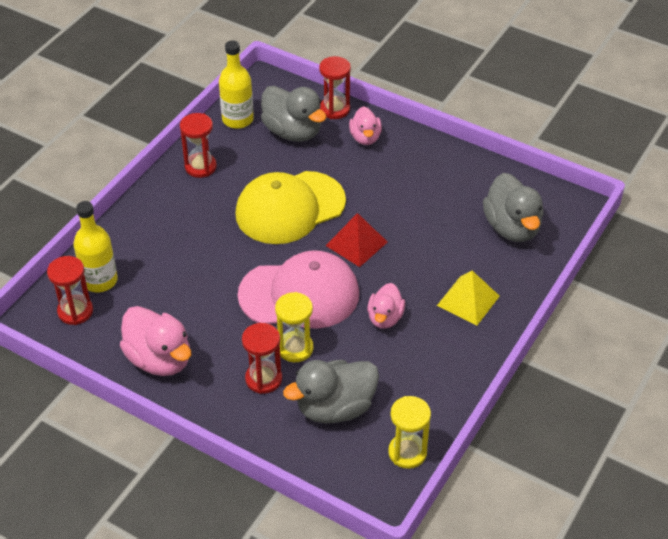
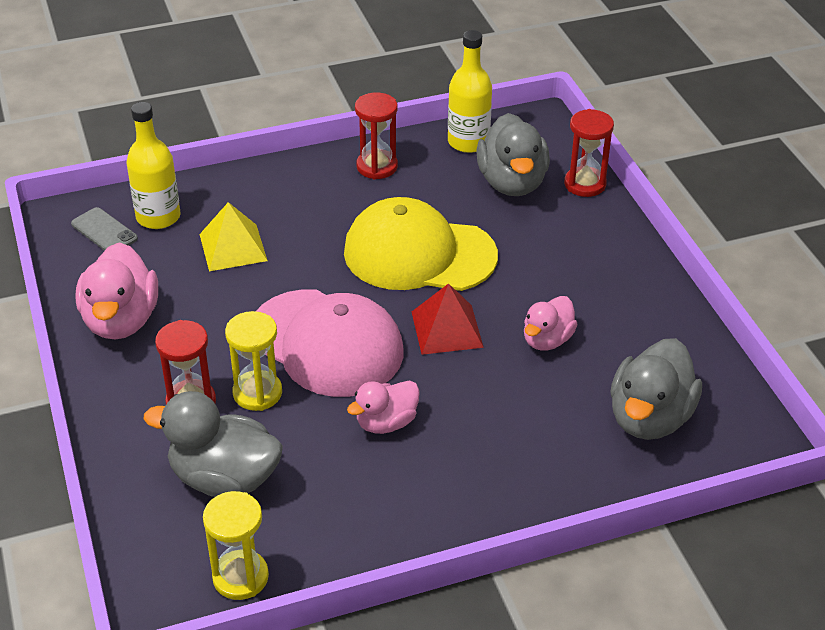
camera: 40 degrees right, 5 degrees down
red hourglass [47,256,93,325] -> grey phone [71,207,138,251]
pink duck [349,106,382,145] -> pink duck moved to [524,296,578,351]
yellow pyramid [437,271,500,326] -> yellow pyramid moved to [199,202,268,271]

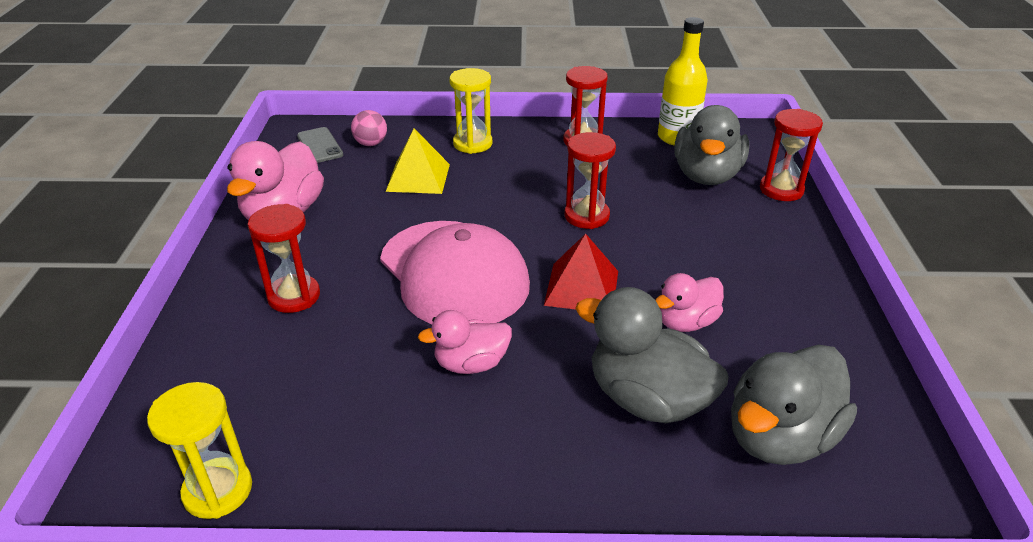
camera: 20 degrees right, 5 degrees down
yellow bottle [126,102,181,229] -> pink ball [351,110,387,146]
grey duck [144,391,283,497] -> grey duck moved to [575,287,729,423]
yellow hourglass [225,311,282,411] -> yellow hourglass moved to [449,68,492,154]
yellow cap [344,197,498,291] -> red hourglass [564,132,616,229]

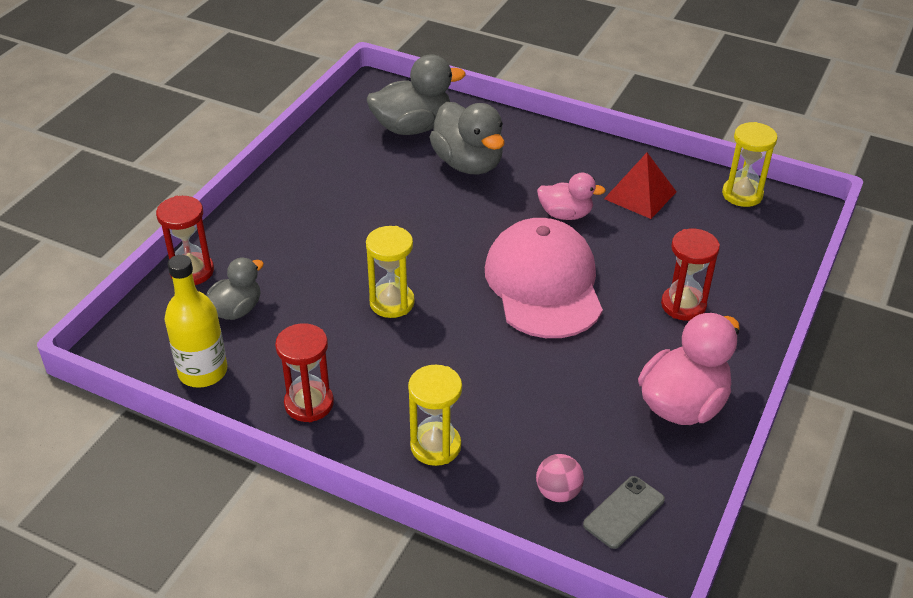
camera: 155 degrees left, 5 degrees up
grey phone [297,127,343,163] -> grey phone turned 45 degrees clockwise [583,476,665,549]
yellow pyramid [386,129,450,194] -> none
red pyramid [544,234,618,310] -> red pyramid moved to [604,153,677,219]
red hourglass [564,132,616,229] -> yellow hourglass [366,226,415,318]
pink duck [655,273,724,332] -> none
grey duck [674,105,749,185] -> grey duck [206,257,264,320], size x0.61

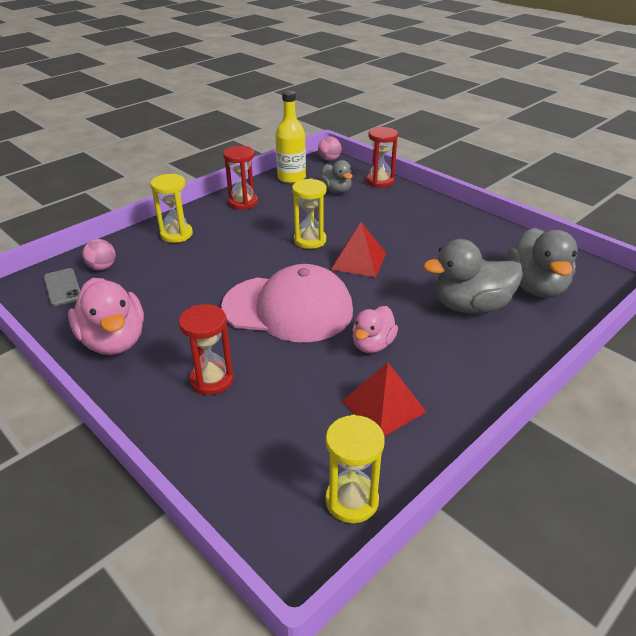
camera: 110 degrees right, 5 degrees down
none -> pink ball [318,137,342,161]
none -> red pyramid [331,222,386,277]

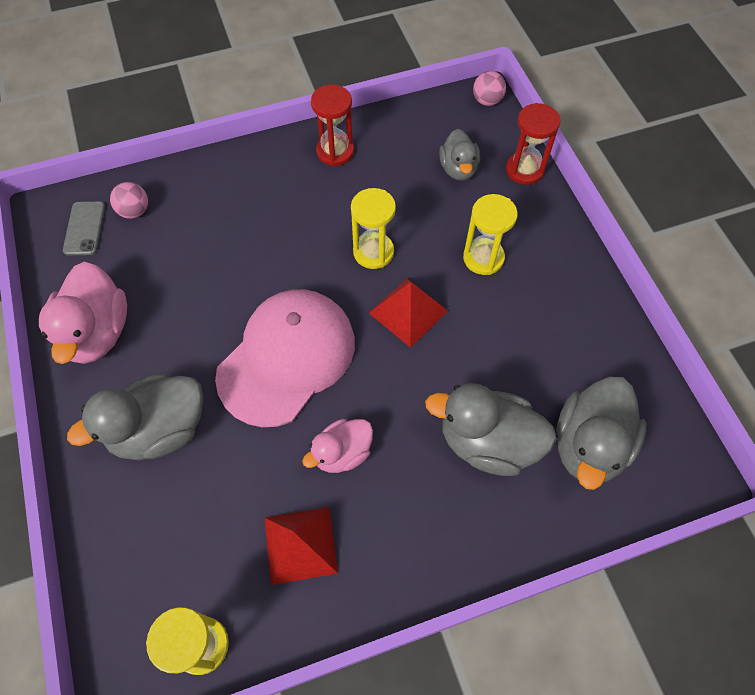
camera: 25 degrees right, 25 degrees up
yellow hourglass [150,174,193,243] -> yellow hourglass moved to [463,194,518,275]
red hourglass [179,304,234,395] -> grey duck [67,373,203,460]
pink cap [221,264,353,342] -> pink cap turned 90 degrees counterclockwise [215,289,355,427]
yellow bottle [275,91,306,183] -> none

